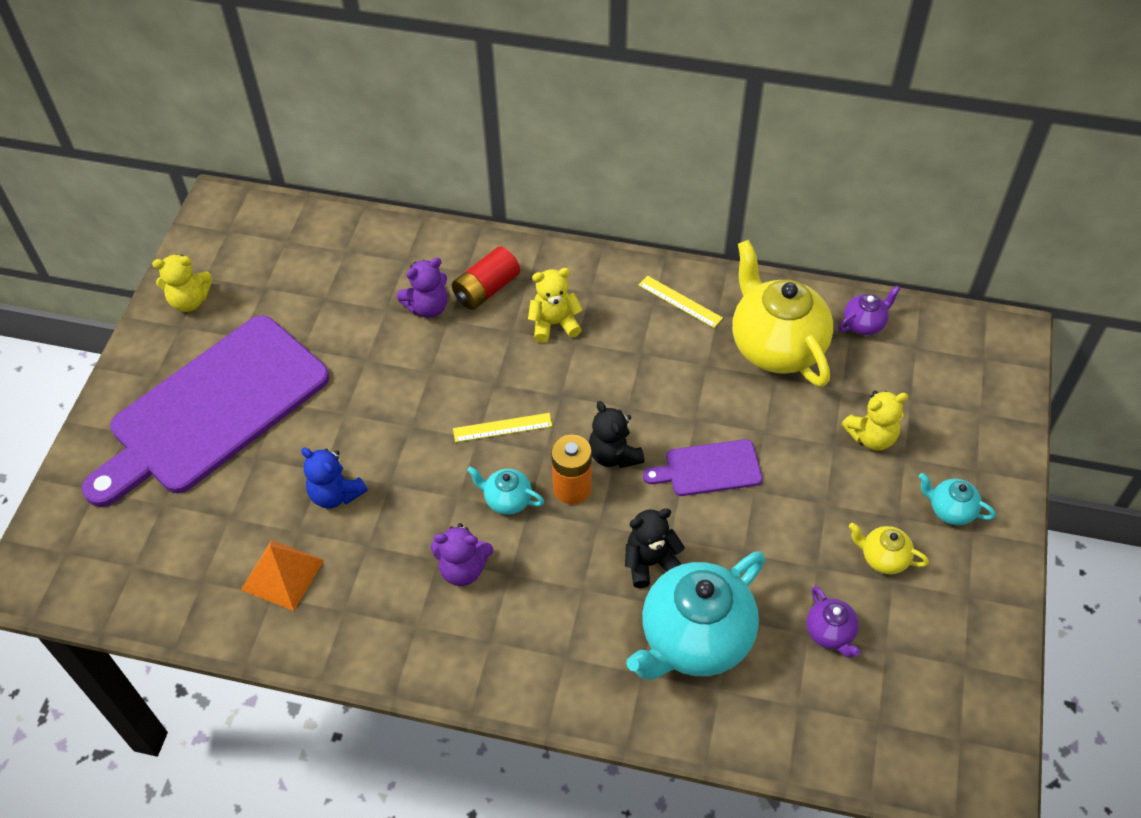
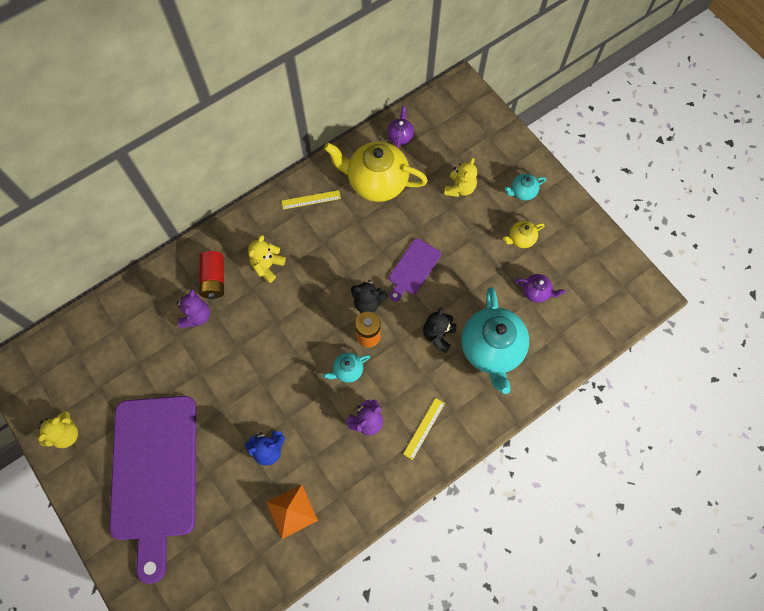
camera: 50 degrees left, 15 degrees up
yellow ruler [453,413,552,442] -> yellow ruler moved to [403,398,445,460]

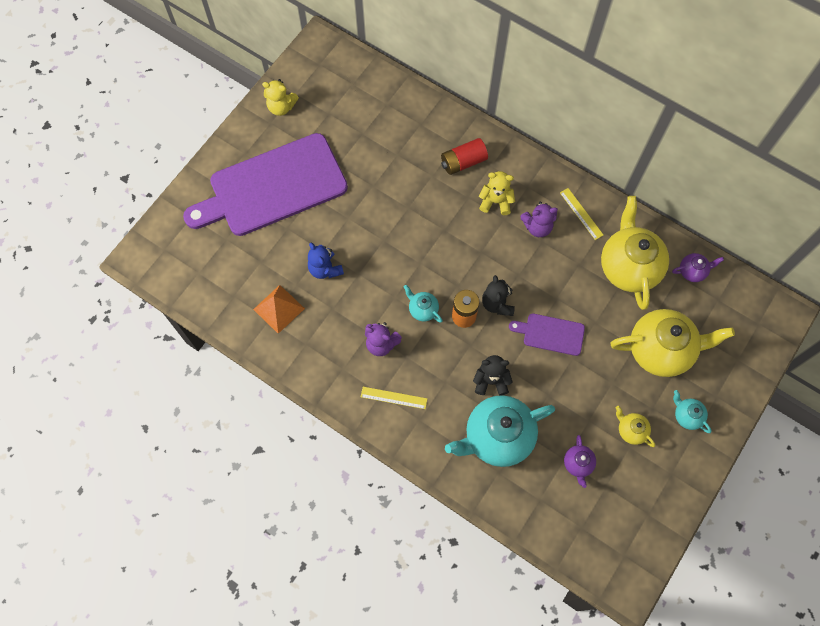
camera: 70 degrees right, 0 degrees up
purple teddy bear [176,289,210,328] -> purple teddy bear moved to [520,202,558,237]
yellow teddy bear [444,158,477,197] -> yellow teapot [611,309,735,377]

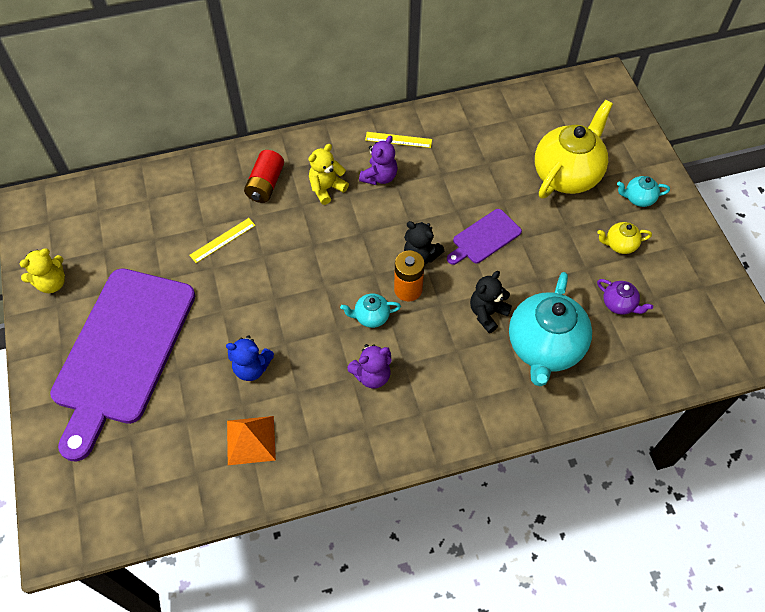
camera: 50 degrees left, 10 degrees down
yellow ruler [361,387,427,409] -> yellow ruler moved to [189,218,256,263]
yellow teapot [601,196,669,310] -> none
purple teapot [672,253,724,282] -> none

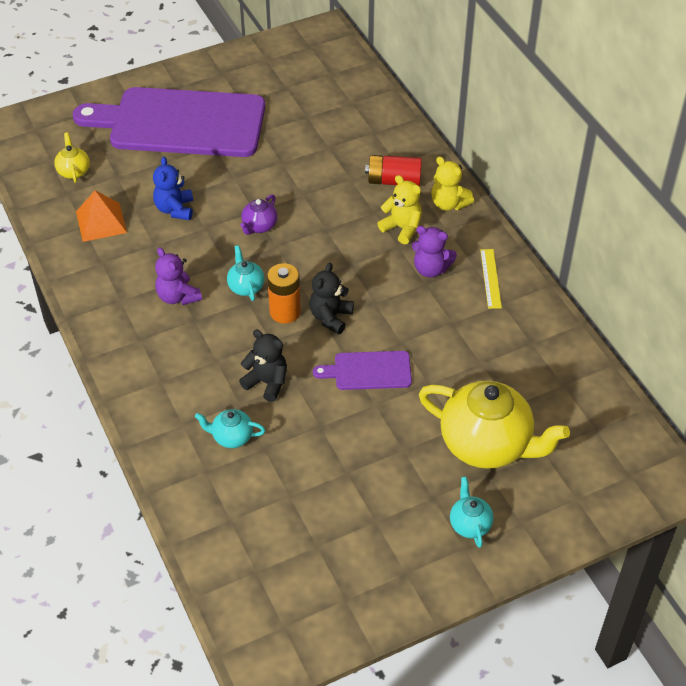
camera: 80 degrees right, 10 degrees down
yellow teddy bear [19,248,65,293] -> yellow teddy bear moved to [431,157,474,211]
yellow ruler [189,218,256,263] -> none
purple cutting board [447,209,522,265] -> purple cutting board turned 45 degrees counterclockwise [313,351,412,390]
turquoise teapot [509,272,592,386] -> turquoise teapot [195,409,265,448], size x0.45
yellow teapot [597,222,652,254] -> yellow teapot moved to [54,132,90,183]
purple teapot [597,279,653,315] -> purple teapot moved to [240,194,278,235]

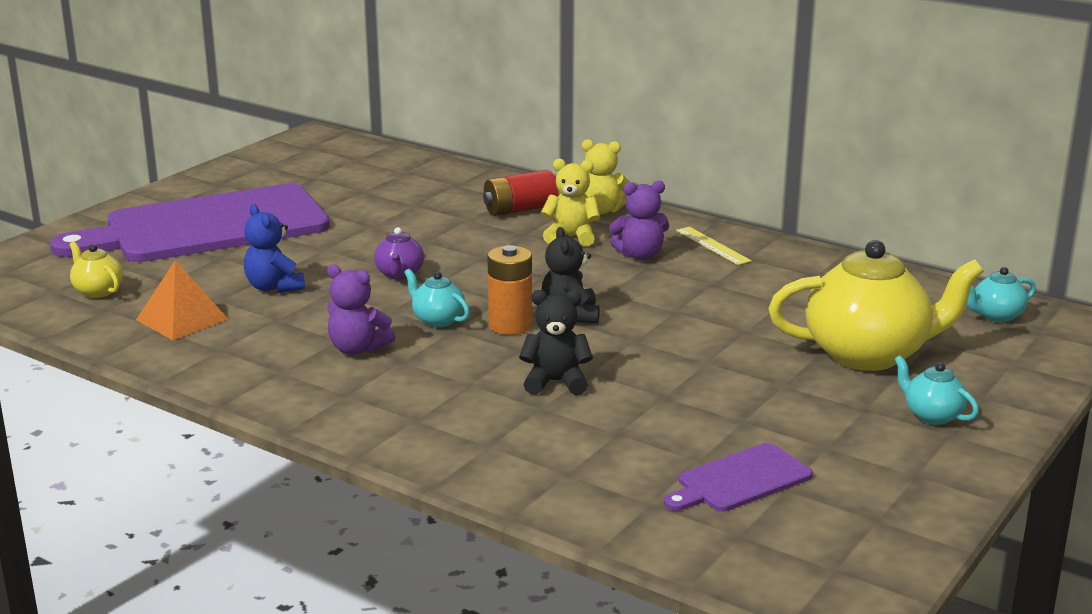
camera: 30 degrees left, 25 degrees down
turquoise teapot [195,409,265,448] -> turquoise teapot moved to [967,267,1036,322]
purple cutting board [313,351,412,390] -> purple cutting board moved to [664,443,813,512]

